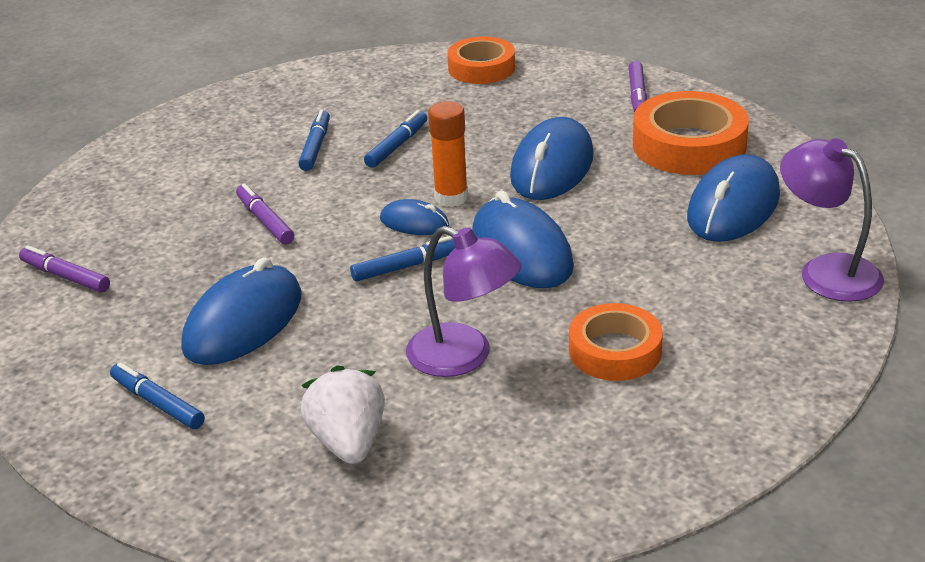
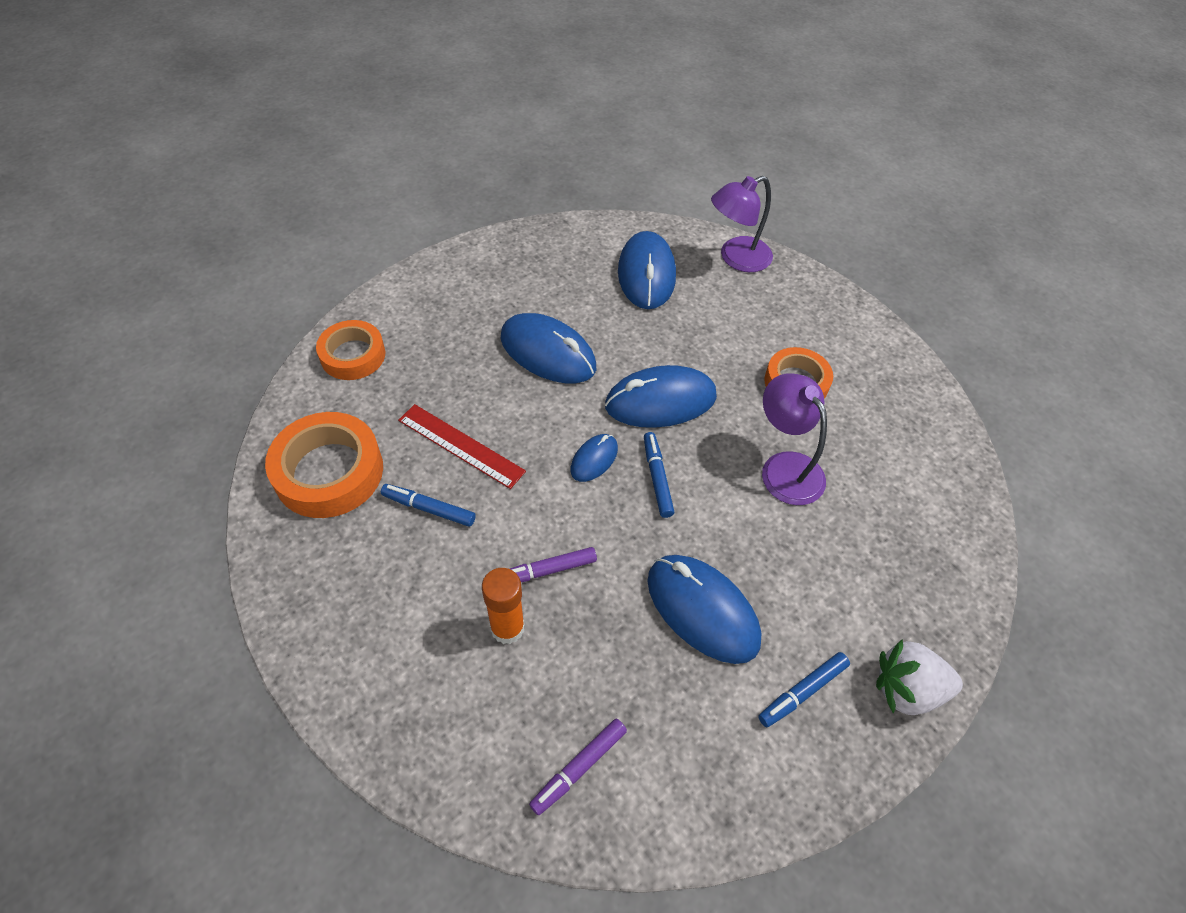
camera: 80 degrees left, 20 degrees up
white strawberry [301,365,385,464] -> white strawberry moved to [876,639,963,715]
blue marker [364,110,427,168] -> red ruler [398,404,526,489]
purple lamp [406,226,522,377] -> purple lamp turned 75 degrees counterclockwise [762,373,827,505]
orange glue stick [428,101,468,207] -> orange glue stick moved to [482,568,525,644]
purple marker [629,61,647,112] -> none
orange tape [633,91,749,175] -> orange tape moved to [265,412,383,518]
blue mouse [687,154,780,242] -> blue mouse turned 45 degrees clockwise [618,231,676,309]

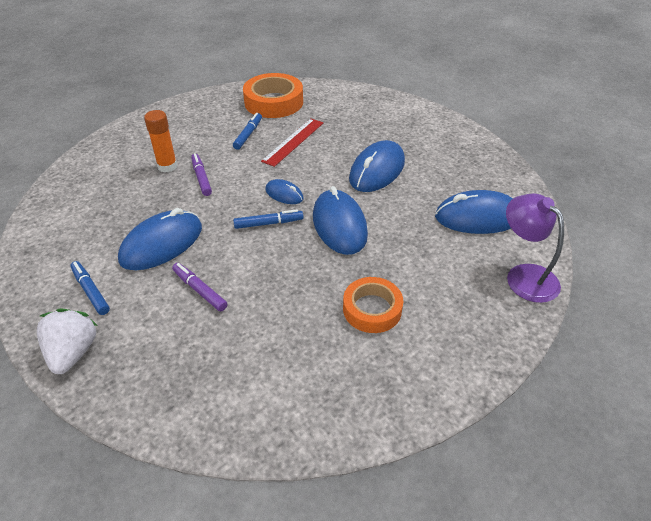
camera: 90 degrees right, 10 degrees down
orange tape [316,320,385,380] -> none
purple marker [529,719,627,816] -> purple marker moved to [172,263,228,312]
purple lamp [762,373,827,505] -> none

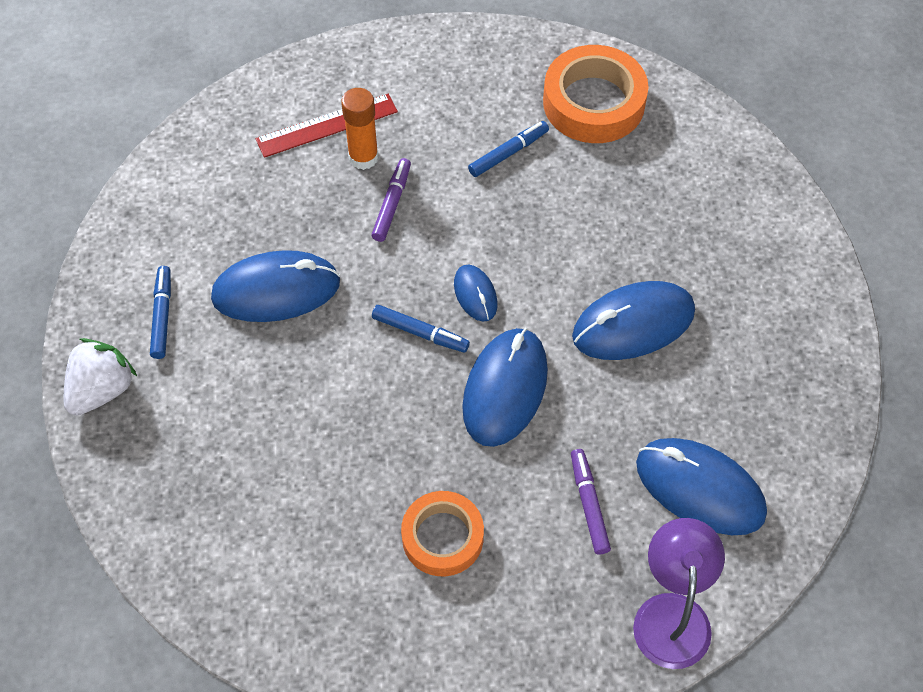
camera: 35 degrees right, 15 degrees up
purple marker [172,263,228,312] -> purple marker moved to [571,449,611,555]
red ruler [261,119,323,167] -> red ruler moved to [256,94,398,158]

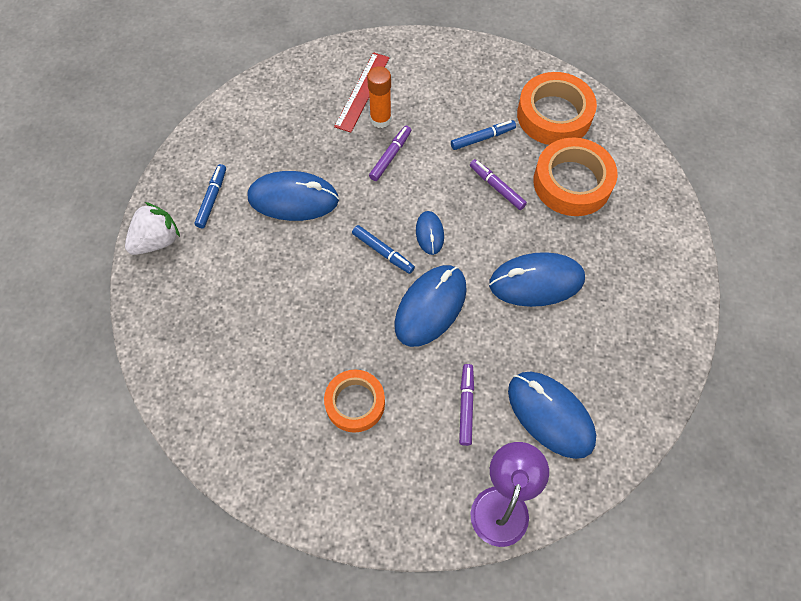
camera: 15 degrees right, 5 degrees up
red ruler [256,94,398,158] -> red ruler turned 60 degrees counterclockwise [334,52,389,133]
none -> purple marker [470,159,527,210]
none -> orange tape [533,137,617,216]

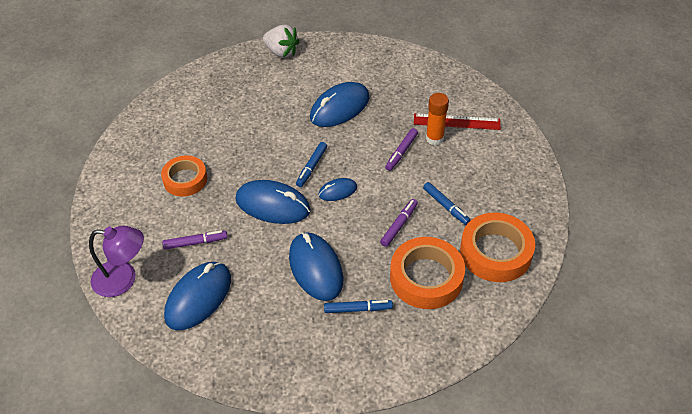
camera: 75 degrees right, 15 degrees down
blue marker [194,164,226,228] -> blue marker moved to [324,300,393,313]
blue mouse [248,171,339,221] -> blue mouse turned 60 degrees clockwise [310,82,370,127]
purple marker [369,126,411,181] -> purple marker turned 105 degrees clockwise [385,128,418,171]

